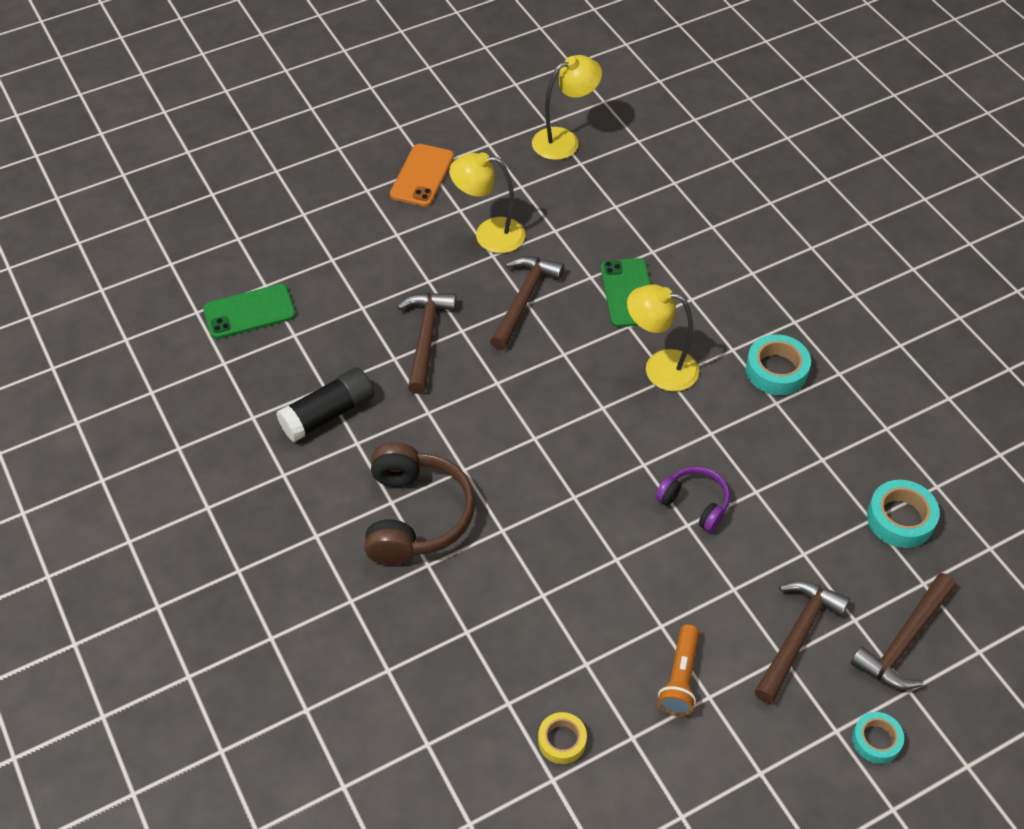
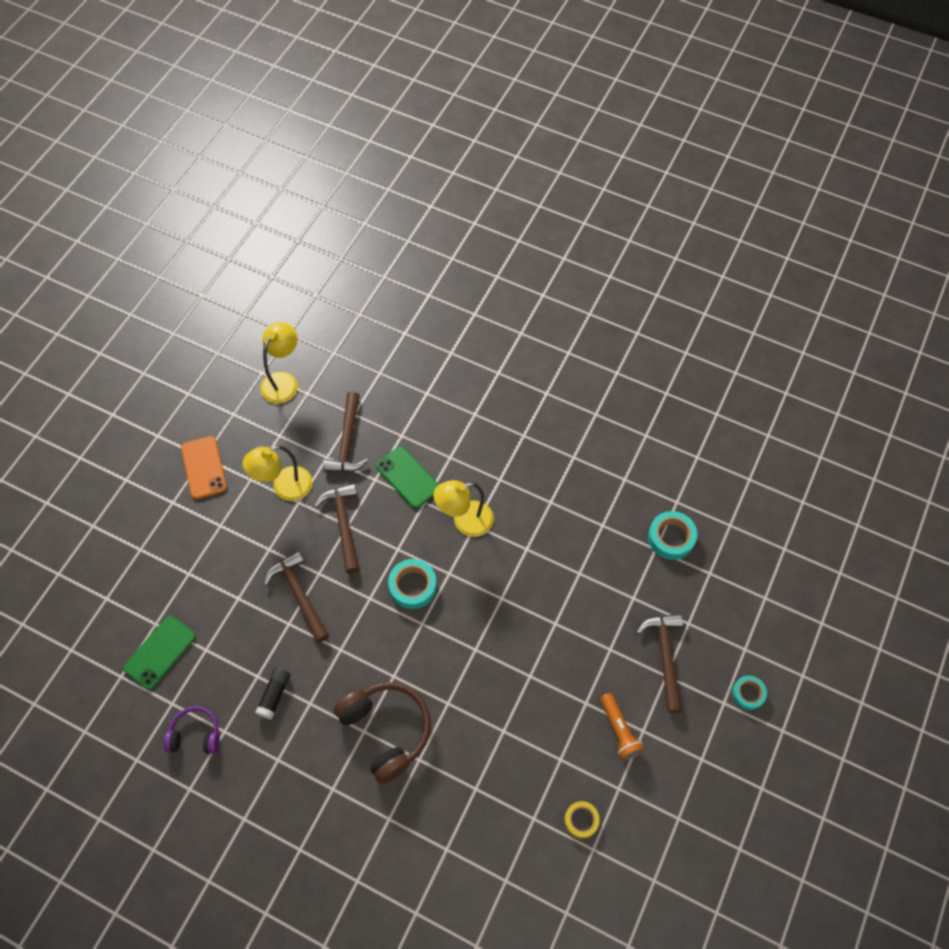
camera: 35 degrees left, 10 degrees up
black glue stick [276,367,374,442] -> black glue stick [255,668,290,719], size x0.65
purple headphones [655,466,730,532] -> purple headphones moved to [164,706,220,754]
turquoise tape [746,334,811,395] -> turquoise tape moved to [388,559,437,609]
brown hammer [851,573,956,690] -> brown hammer moved to [323,392,368,472]

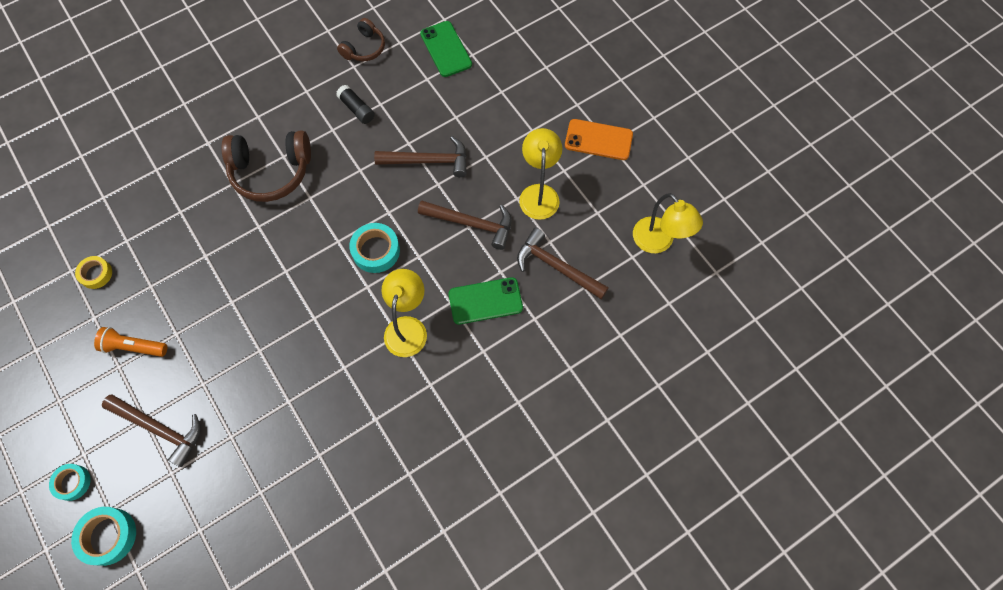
camera: 120 degrees right, 5 degrees up
purple headphones [164,706,220,754] -> brown headphones [337,18,385,62]
turquoise tape [648,511,697,560] -> turquoise tape moved to [71,507,136,566]

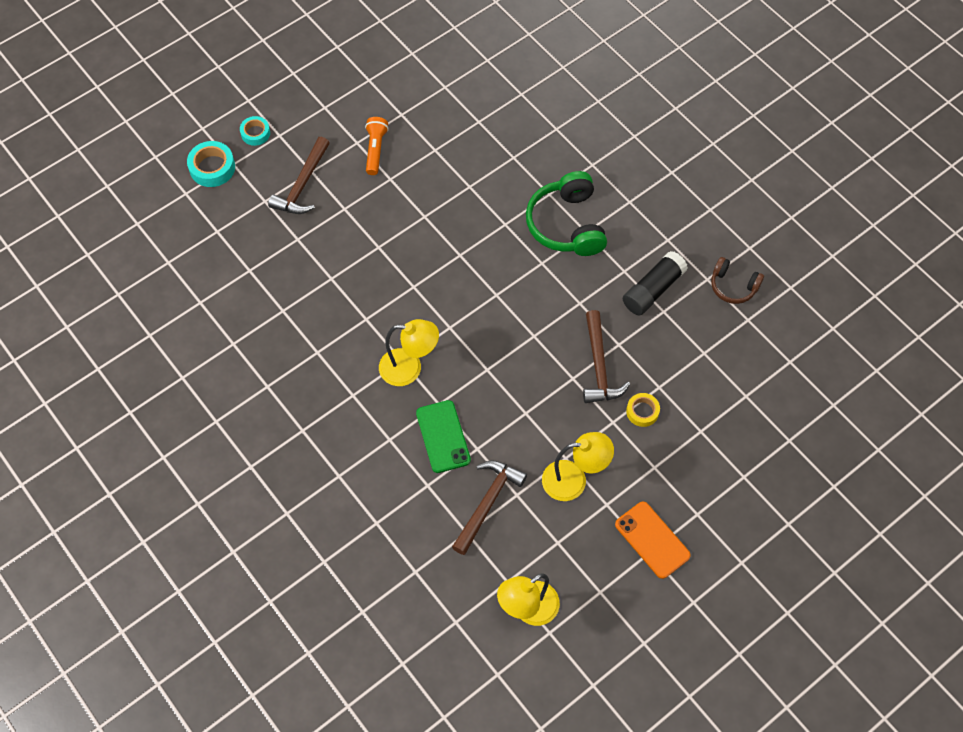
camera: 85 degrees right, 5 degrees down
yellow tape [75,256,112,289] -> yellow tape moved to [626,393,660,427]
brown headphones [221,130,311,202] -> green headphones [526,171,607,256]
black glue stick [336,85,375,124] -> black glue stick [623,251,688,315], size x1.54
turquoise tape [349,223,400,273] -> none
brown hammer [418,200,512,250] -> none
green phone [420,21,472,77] -> none
orange phone [565,119,633,160] -> orange phone turned 45 degrees counterclockwise [615,502,691,579]

